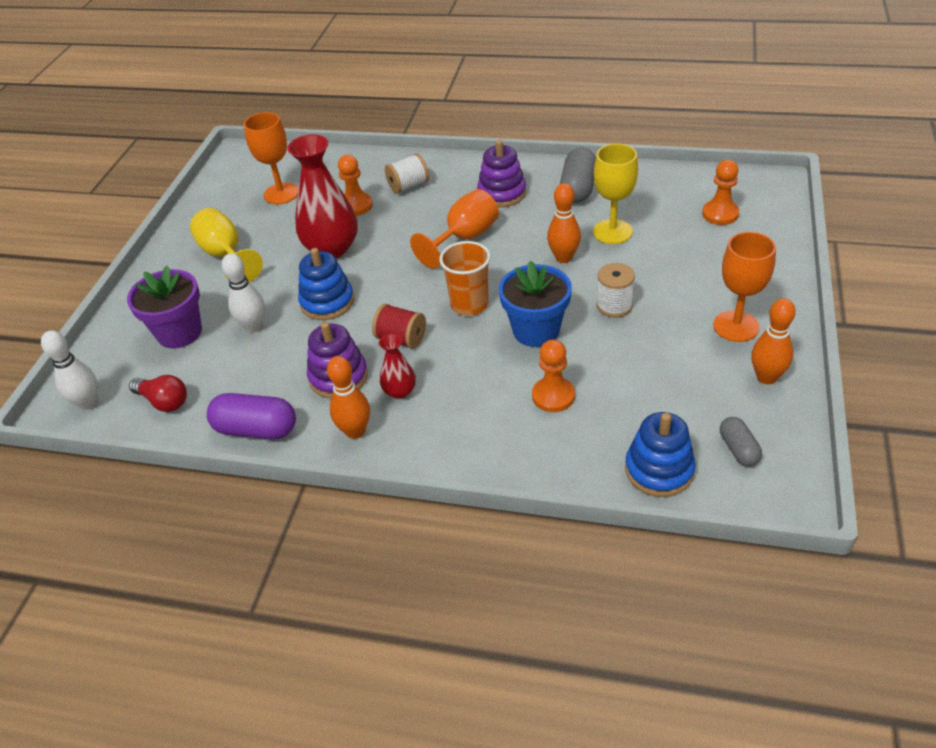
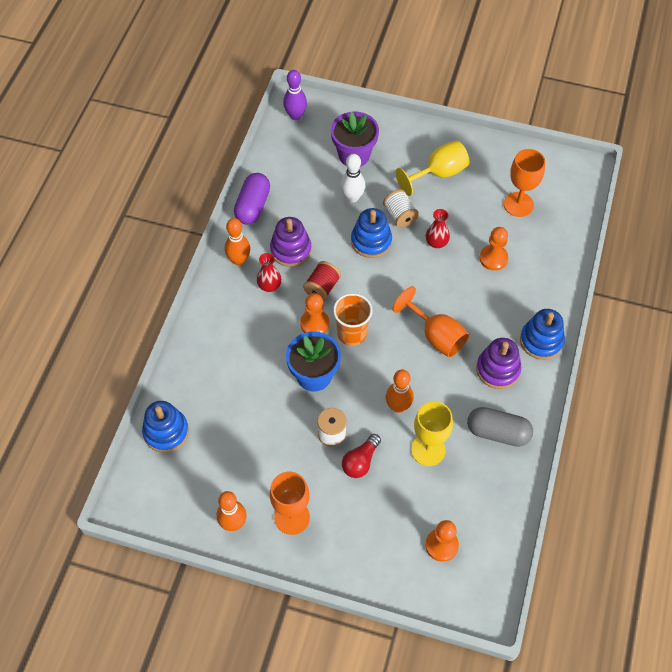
camera: 90 degrees right, 15 degrees up
white bowling pin [41,330,98,410] -> purple bowling pin [283,70,307,120]
red light bulb [129,375,187,412] -> red light bulb moved to [342,434,381,478]
red vase [287,134,358,258] -> red vase [426,209,450,248], size x0.50
white spool [385,153,429,194] -> white spool moved to [383,189,419,228]
orange pawn [532,339,575,412] -> orange pawn moved to [300,293,330,333]
grey capsule [720,417,762,466] -> none
none -> blue stacking toy [520,309,565,360]

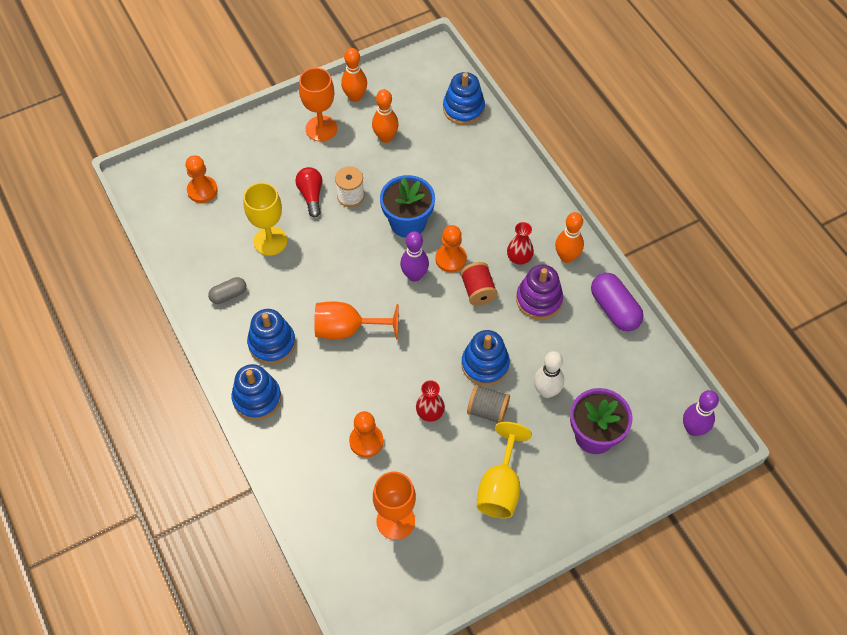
camera: 135 degrees right, 0 degrees up
orange cup [333,293,372,346] -> purple bowling pin [400,231,429,282]
white spool [383,189,419,228] -> grey spool [467,385,510,423]
orange bowling pin [386,370,414,413] -> orange bowling pin moved to [372,89,399,143]
grey capsule [467,407,533,447] -> grey capsule [208,277,246,304], size x0.59
purple stacking toy [476,338,521,389] -> blue stacking toy [247,309,296,364]

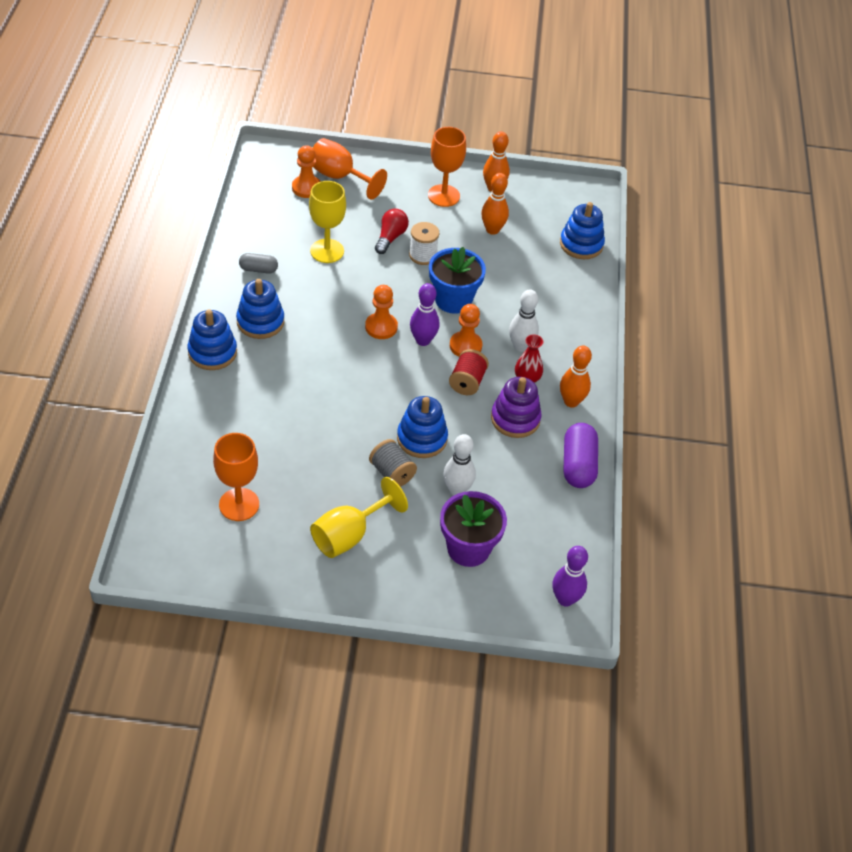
camera: 30 degrees right, 10 degrees down
orange goblet [314,301,399,340] -> orange goblet moved to [313,138,387,200]
orange pawn [349,411,383,457] -> orange pawn moved to [365,285,398,339]
red vase [416,380,445,422] -> none
none -> white bowling pin [509,289,539,352]

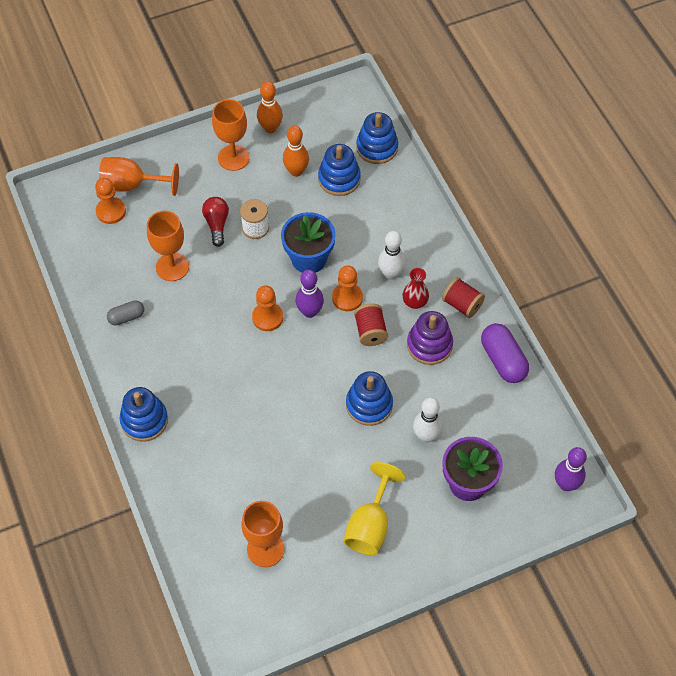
camera: 25 degrees left, 10 degrees up
blue stacking toy [236,279,284,339] -> blue stacking toy moved to [318,144,361,196]
yellow goblet [309,181,346,263] -> orange goblet [147,211,189,281]
grey spool [369,439,417,487] -> none
orange bowling pin [560,346,592,408] -> red spool [442,277,485,318]

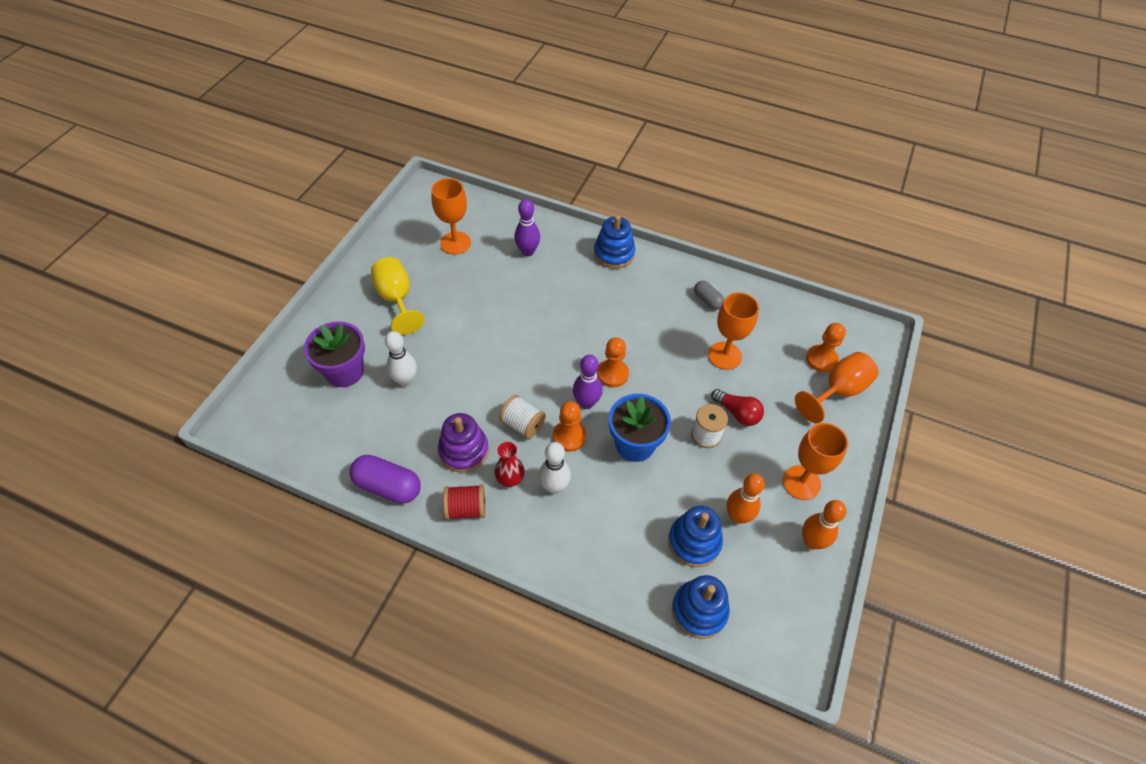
camera: 135 degrees right, 5 degrees down
grey capsule [107,300,144,325] -> grey capsule turned 60 degrees counterclockwise [694,281,724,310]
blue stacking toy [346,371,393,426] -> none
red spool [354,303,388,346] -> white spool [499,395,546,439]
purple bowling pin [555,447,587,491] -> purple bowling pin moved to [514,199,540,256]

